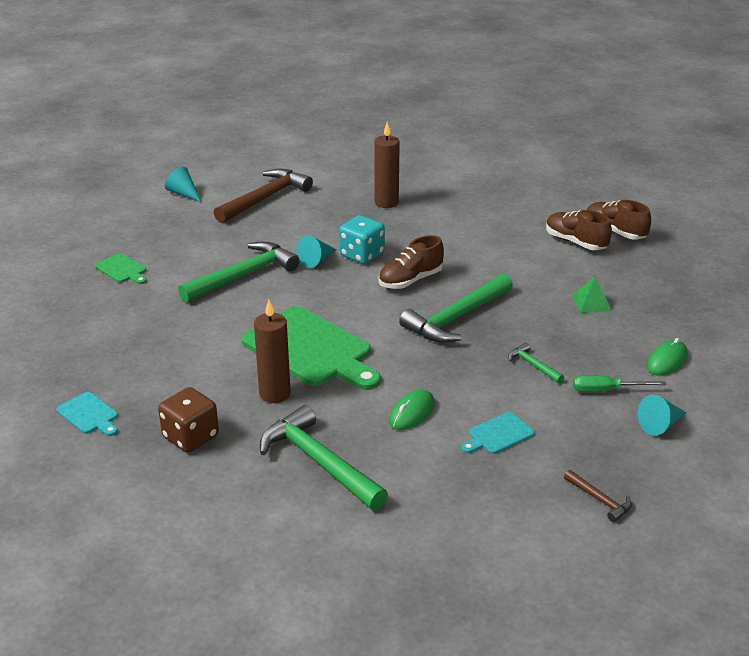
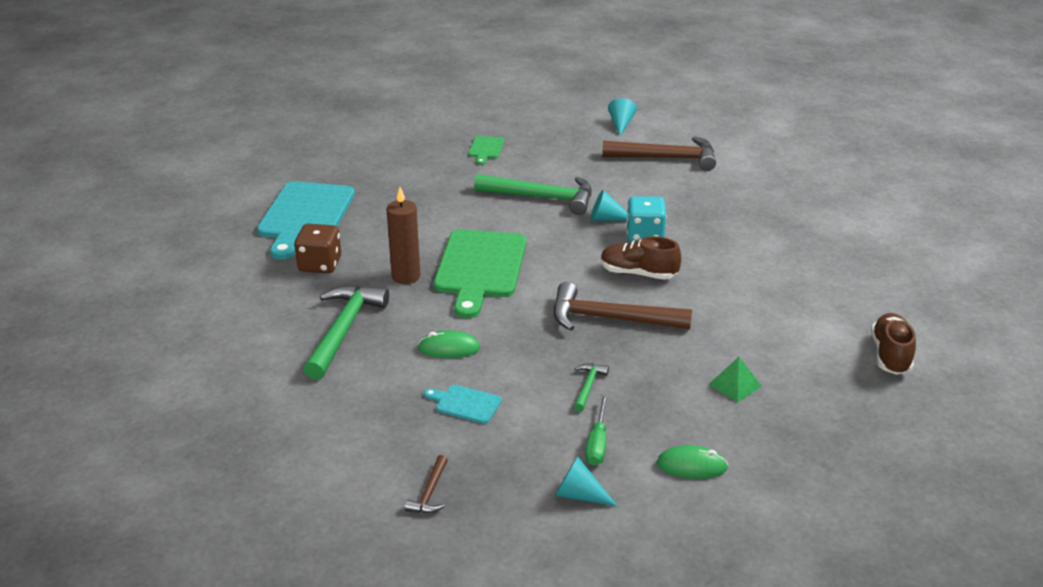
camera: 55 degrees right, 0 degrees up
turquoise cutting board [56,392,118,436] -> turquoise cutting board [257,181,355,260], size x2.22
brown candle [374,122,400,208] -> none
green hammer [399,274,513,343] -> brown hammer [553,282,692,331]
brown shoe [546,210,612,250] -> none
green screwdriver [573,375,666,392] -> green screwdriver turned 135 degrees counterclockwise [585,394,608,466]

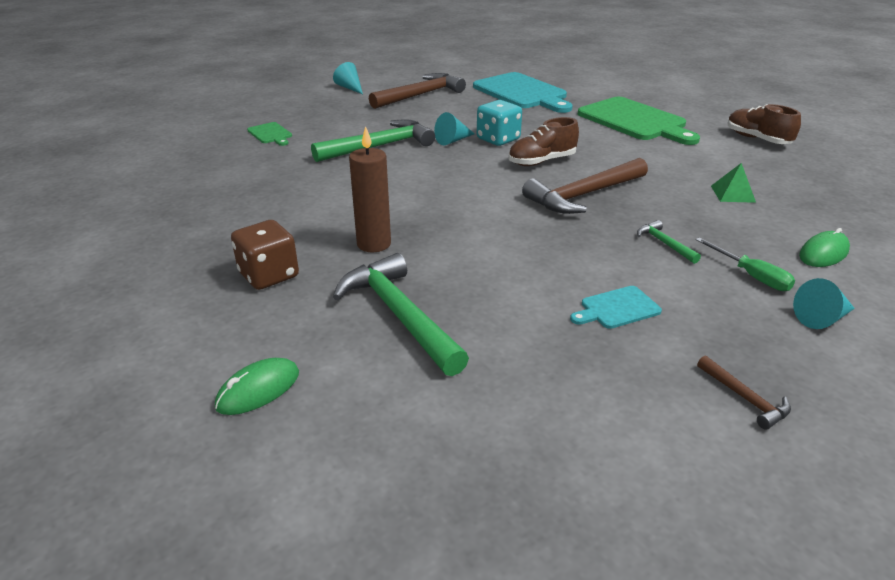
camera: 45 degrees left, 0 degrees up
turquoise cutting board [257,181,355,260] -> turquoise cutting board moved to [473,72,573,113]
green mouse [418,330,480,358] -> green mouse moved to [215,358,299,415]
green cutting board [434,229,526,318] -> green cutting board moved to [578,97,700,145]

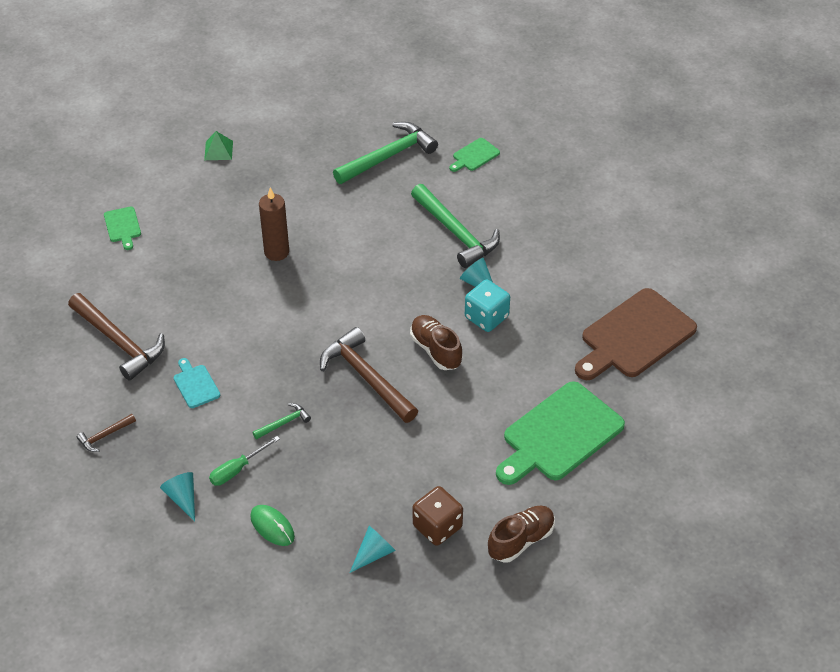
camera: 85 degrees right, 15 degrees up
green mouse [215,358,299,415] -> green cutting board [104,206,141,250]
brown dice [231,220,299,290] -> brown dice moved to [413,486,463,546]
turquoise cone [333,62,363,94] -> turquoise cone moved to [350,526,396,573]
green hammer [333,253,469,376] -> green hammer moved to [333,122,438,184]
brown hammer [369,73,466,109] -> brown hammer moved to [68,293,165,381]
turquoise cutting board [473,72,573,113] -> brown cutting board [575,288,697,380]
green pyramid [711,163,756,203] -> green pyramid moved to [204,131,233,160]

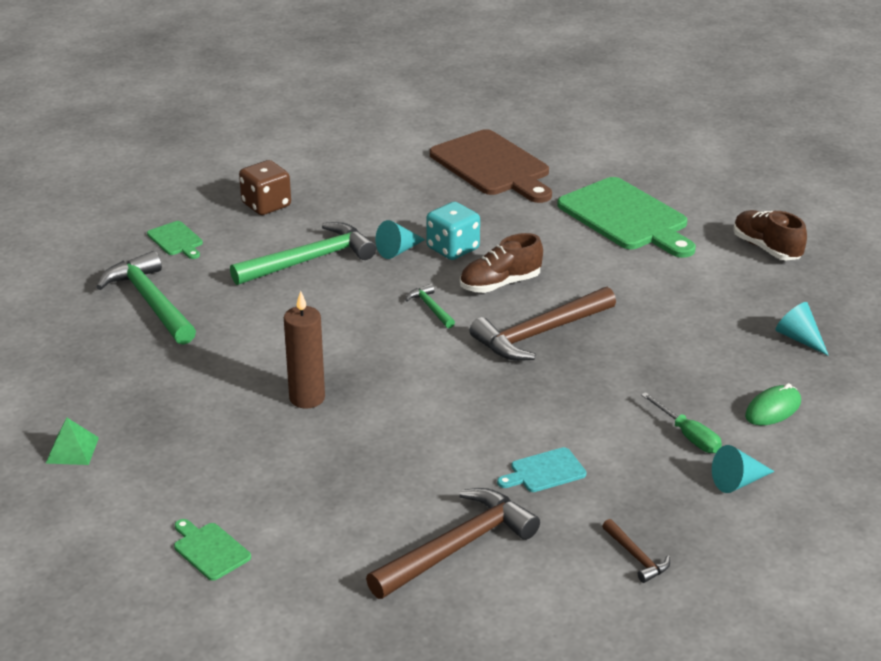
camera: 85 degrees left, 15 degrees down
green cutting board [104,206,141,250] -> green cutting board turned 120 degrees counterclockwise [174,519,251,581]
green hammer [253,403,311,440] -> green hammer moved to [406,284,455,328]
brown dice [413,486,463,546] -> brown dice moved to [239,160,291,215]

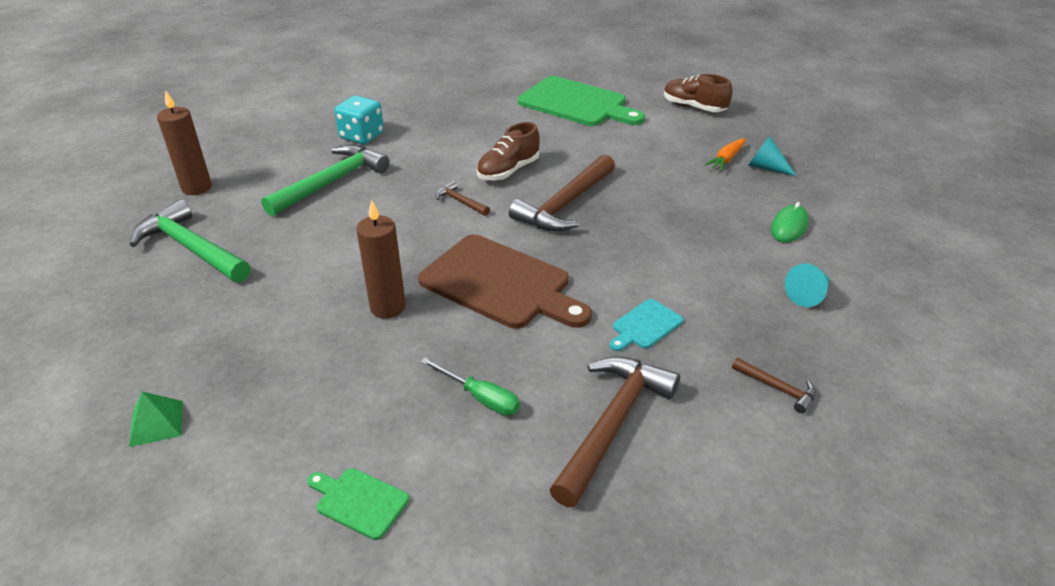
camera: 20 degrees left, 5 degrees up
green cutting board [147,221,203,259] -> brown candle [157,90,212,195]
brown dice [239,160,291,215] -> none
turquoise cone [376,220,425,259] -> none
green hammer [406,284,455,328] -> brown hammer [436,181,490,216]
turquoise dice [426,202,480,260] -> turquoise dice moved to [334,96,384,144]
brown cutting board [430,129,552,203] -> brown cutting board moved to [418,234,592,329]
green screwdriver [641,392,722,453] -> green screwdriver moved to [420,358,520,416]
none -> orange carrot [705,138,745,171]

